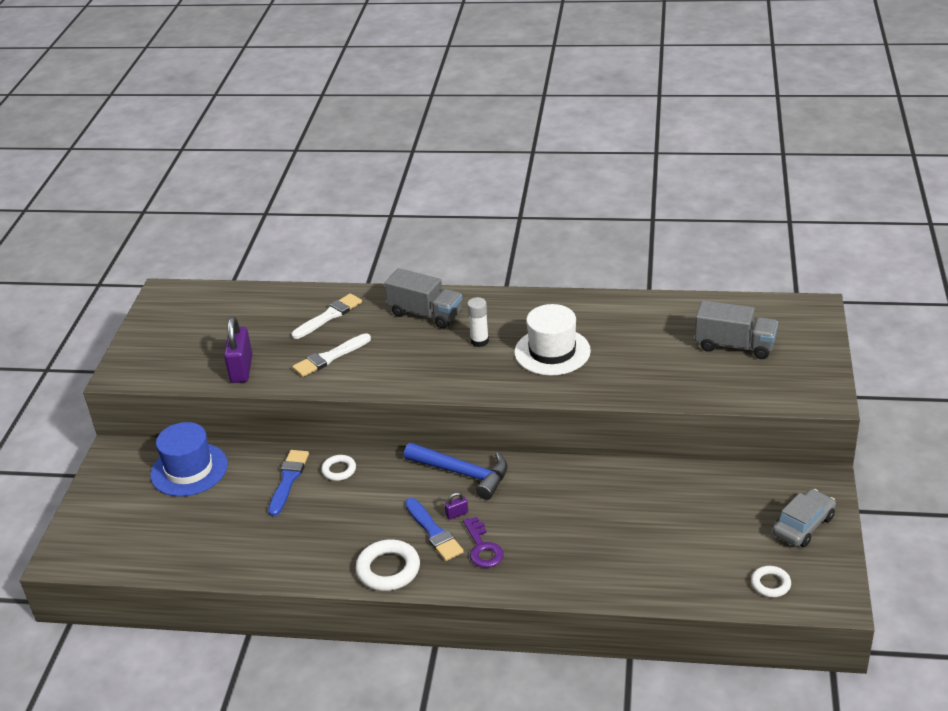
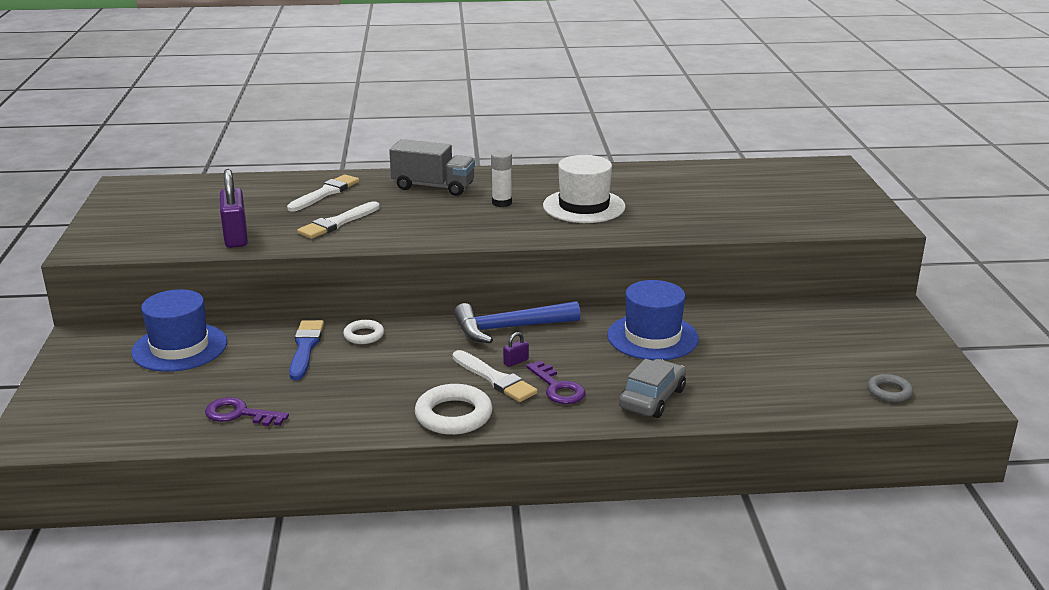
camera: 15 degrees left, 10 degrees down
blue hammer [404,443,508,500] -> blue hammer turned 150 degrees clockwise [454,301,581,343]
blue brush [405,498,464,561] -> white brush [453,350,538,402]
grey truck [695,300,778,359] -> none
white ring [751,566,791,597] -> grey ring [867,374,913,402]
grey car [772,489,836,547] -> grey car moved to [619,359,686,418]
none -> purple key [205,397,289,426]
none -> blue hat [607,280,699,360]

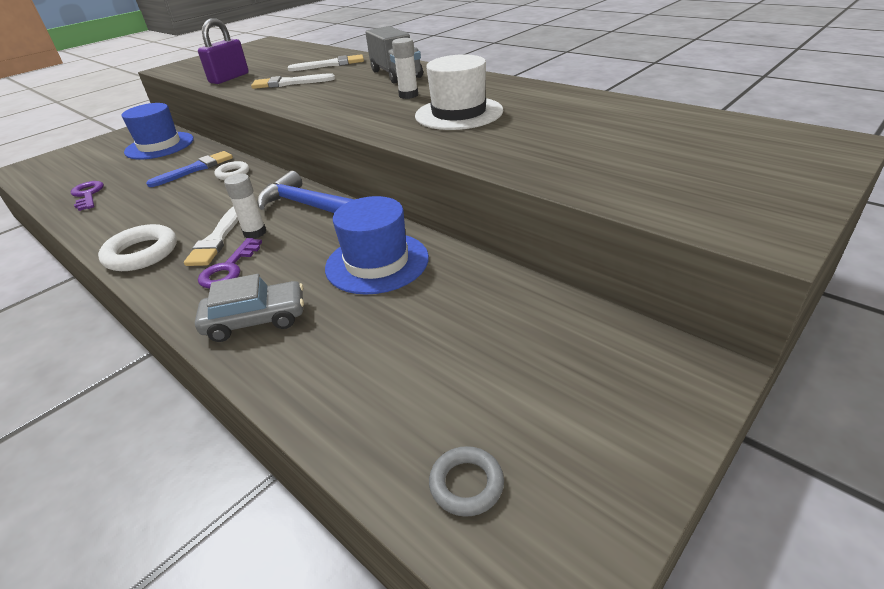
camera: 50 degrees right, 10 degrees up
purple padlock [503,332,529,367] -> white glue stick [224,174,266,239]

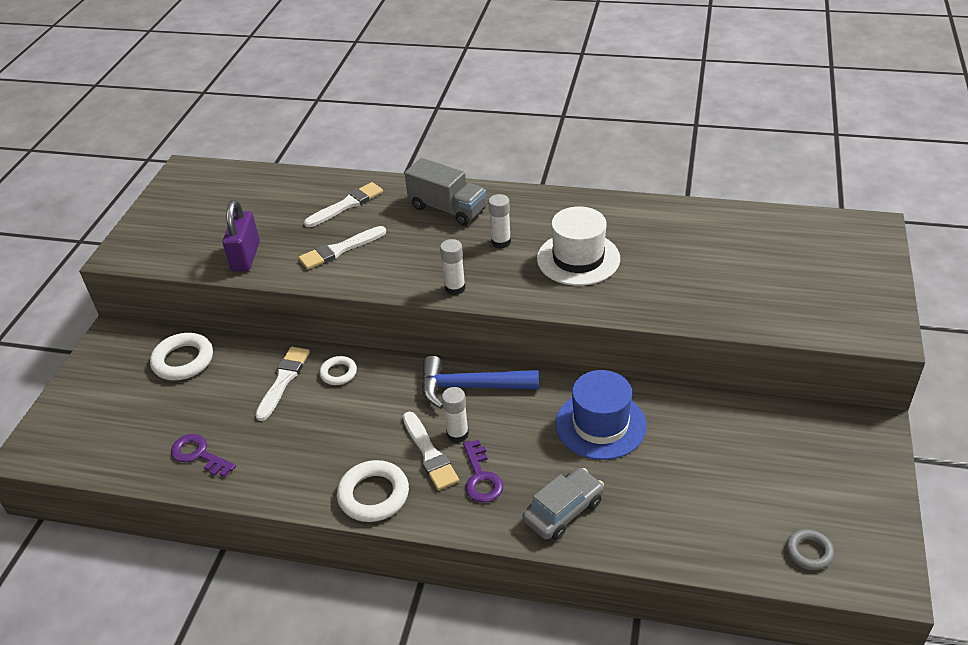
camera: 30 degrees left, 5 degrees up
blue hat [121,103,194,159] -> white ring [150,333,213,380]
blue brush [146,151,233,187] -> white brush [255,347,310,421]
none -> white glue stick [440,239,466,295]

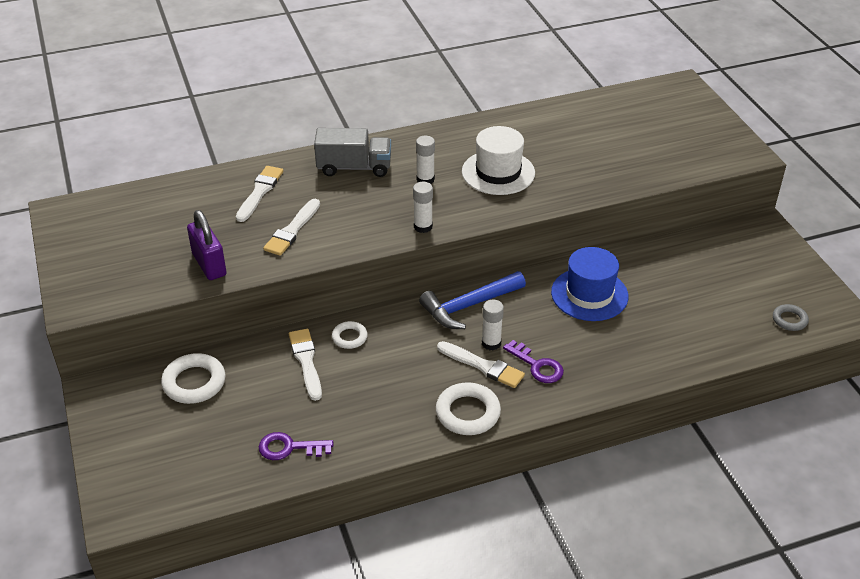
camera: 35 degrees left, 0 degrees up
grey car [522,468,604,540] -> none

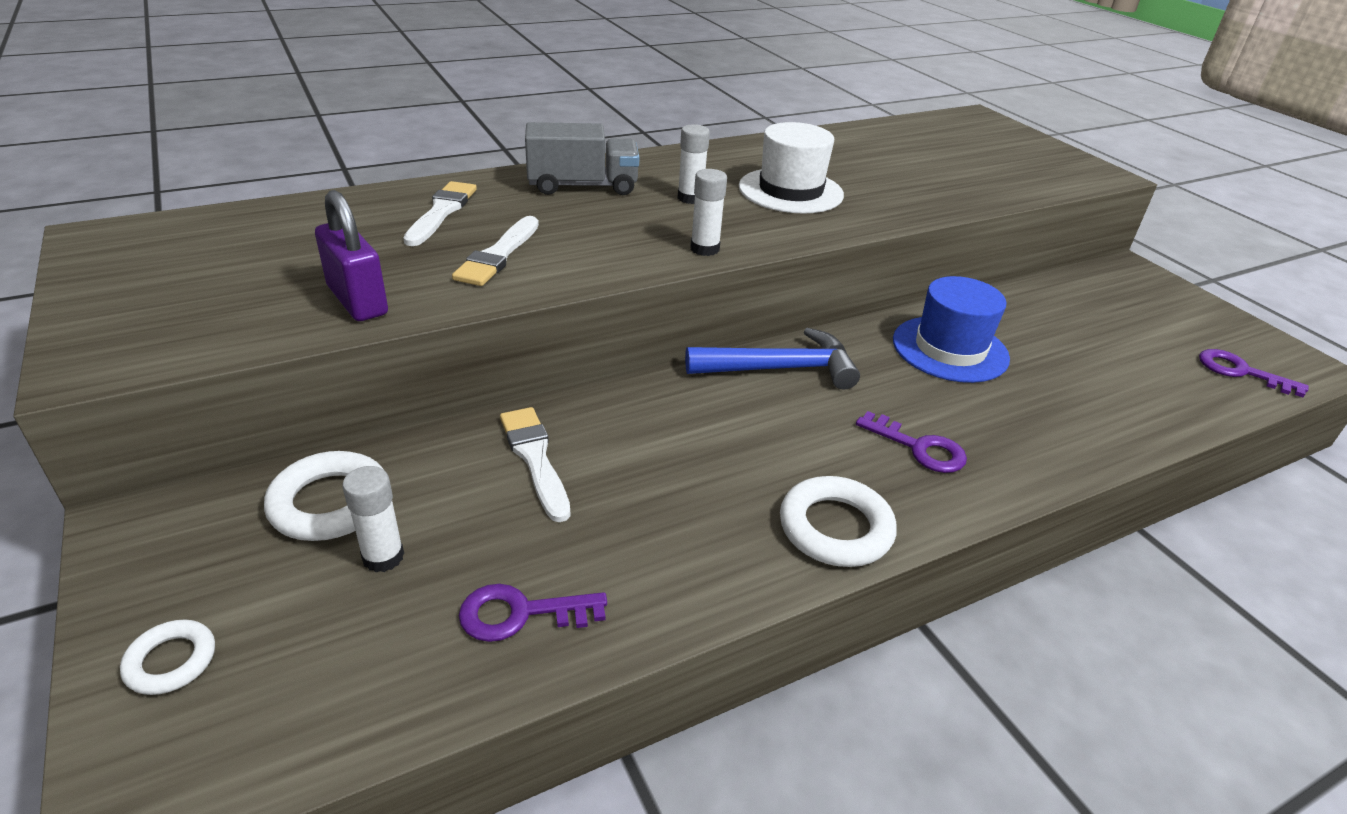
camera: 10 degrees left, 5 degrees down
white ring [332,321,368,349] -> white ring moved to [120,619,215,695]
blue hammer [419,271,526,329] -> blue hammer turned 150 degrees counterclockwise [685,328,860,390]
white brush [437,341,525,388] -> none
white glue stick [482,300,504,351] -> white glue stick moved to [343,466,404,572]
grey ring [773,304,809,331] -> purple key [1199,349,1309,397]

